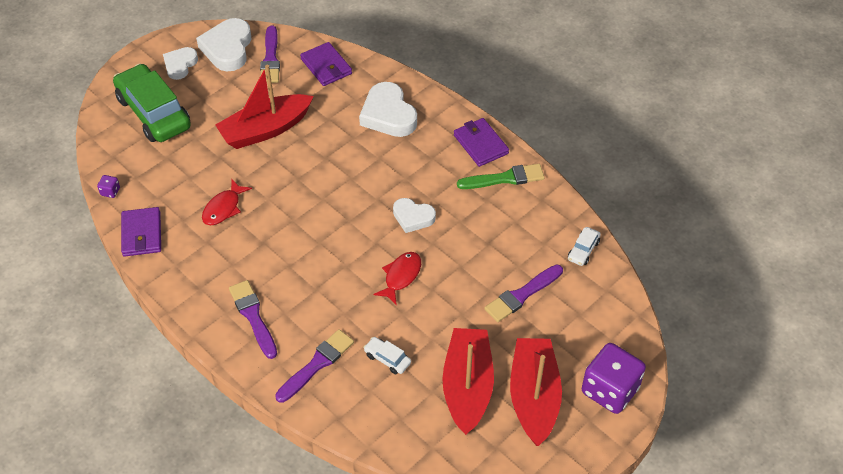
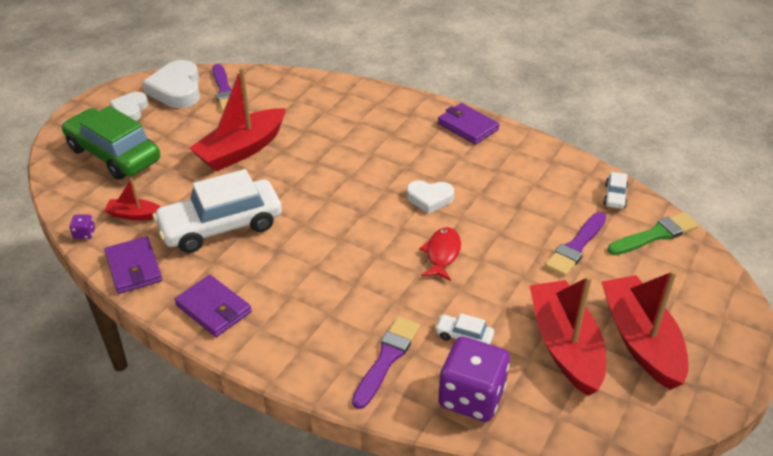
camera: 15 degrees left, 10 degrees down
red fish [202,179,252,225] -> white car [153,169,282,253]
purple brush [229,280,277,359] -> none
purple wallet [300,42,352,86] -> purple wallet moved to [174,275,252,337]
white heart [359,82,417,137] -> none
green brush [457,164,545,189] -> green brush moved to [608,212,699,255]
purple dice [582,343,646,414] -> purple dice moved to [438,336,510,422]
none -> red boat [104,178,161,221]

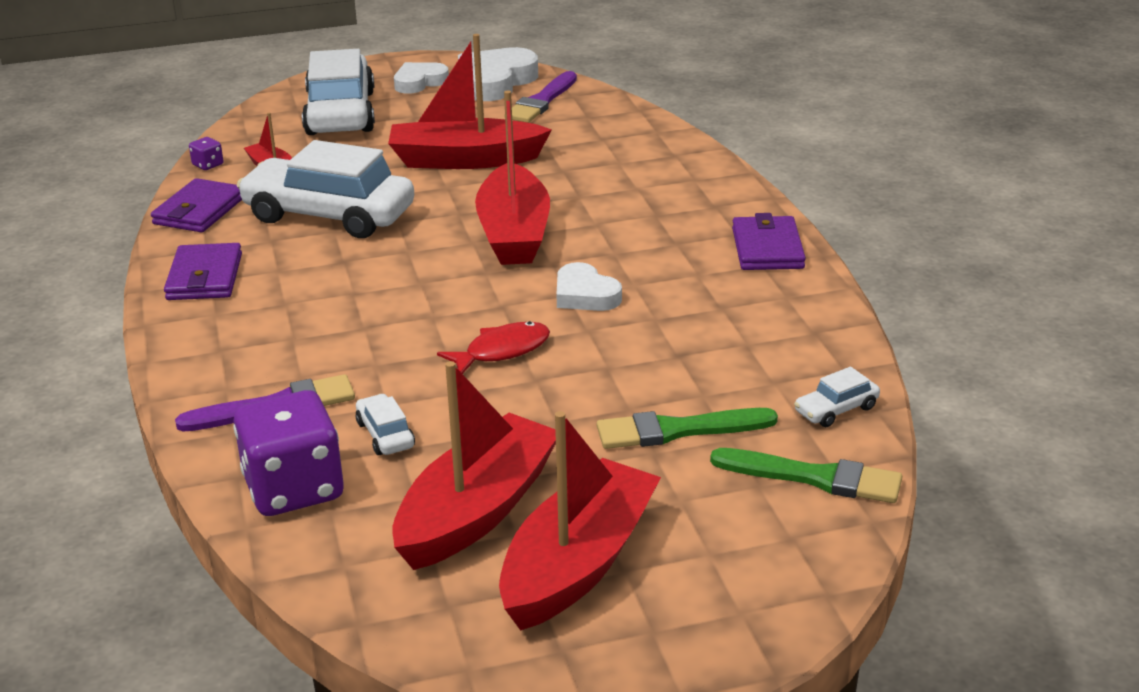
camera: 45 degrees right, 10 degrees down
green car [62,106,160,180] -> white car [302,49,375,135]
purple brush [545,212,607,276] -> green brush [597,408,778,449]
none -> red boat [475,90,550,265]

